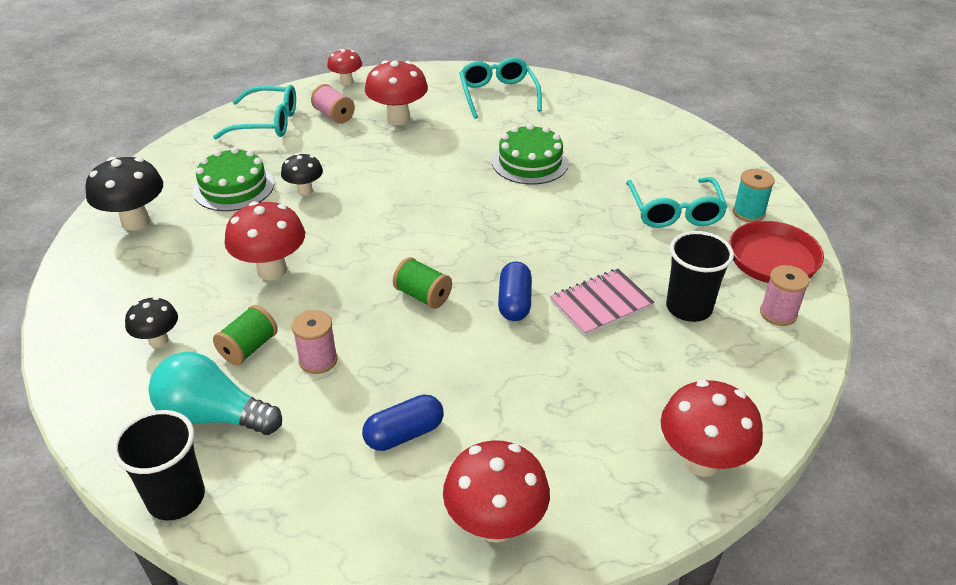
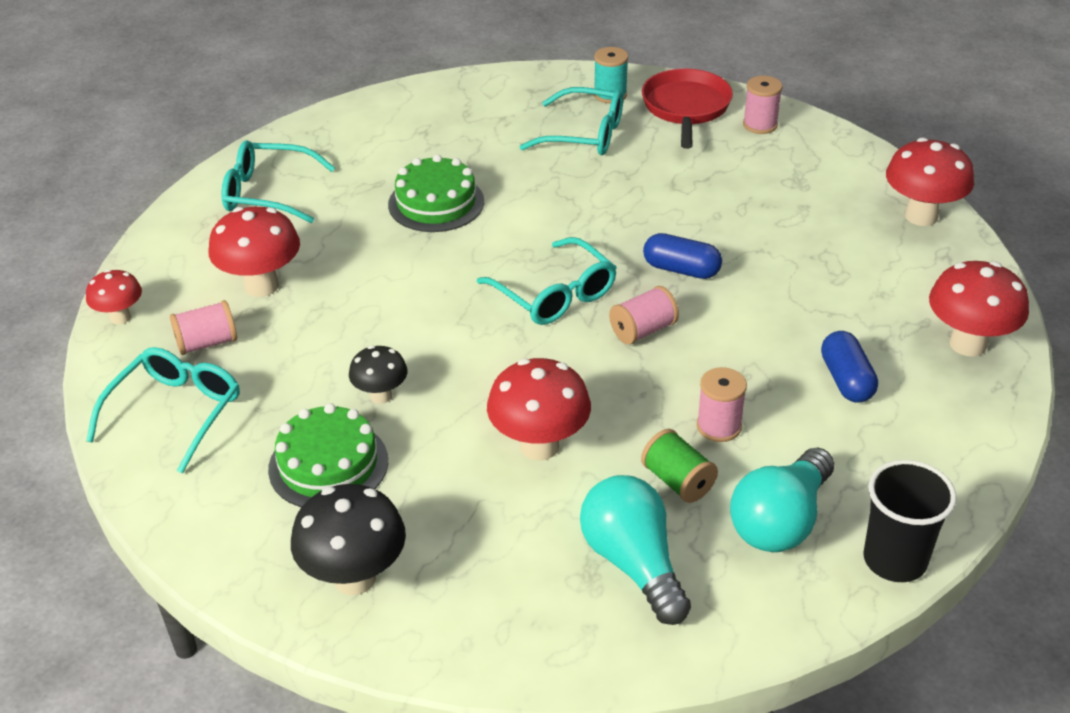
camera: 70 degrees left, 0 degrees up
black mushroom [125,297,178,348] -> turquoise light bulb [580,475,691,625]
green spool [393,257,452,309] -> pink spool [609,286,679,345]
pink notebook [550,269,655,336] -> none
black cup [666,231,734,322] -> none
none -> turquoise glasses [477,237,617,325]

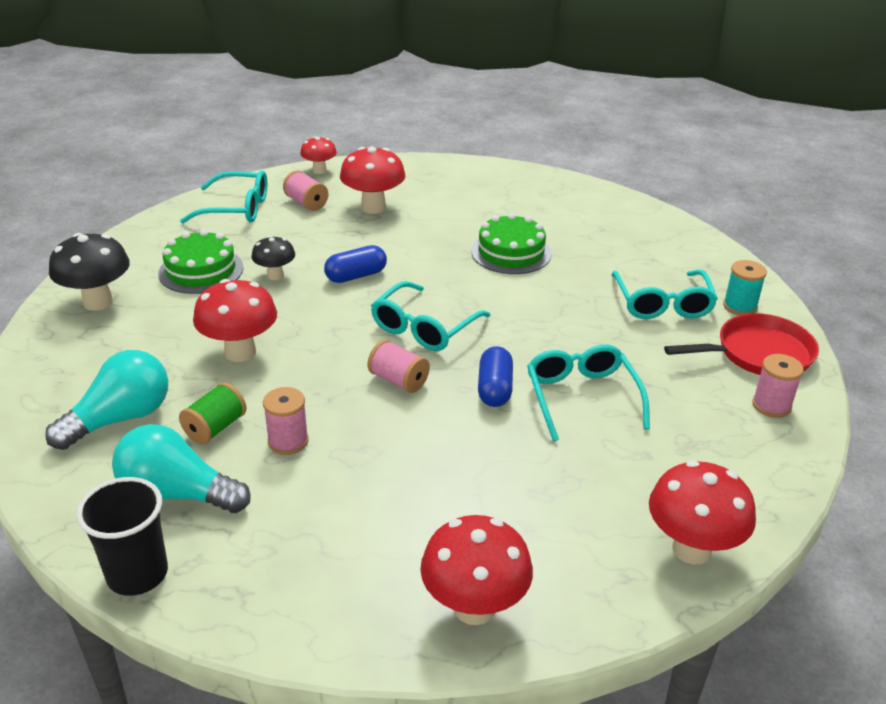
camera: 70 degrees right, 5 degrees down
turquoise glasses [222,140,335,223] -> turquoise glasses moved to [527,345,650,441]
blue capsule [821,331,878,402] -> blue capsule moved to [324,245,387,283]

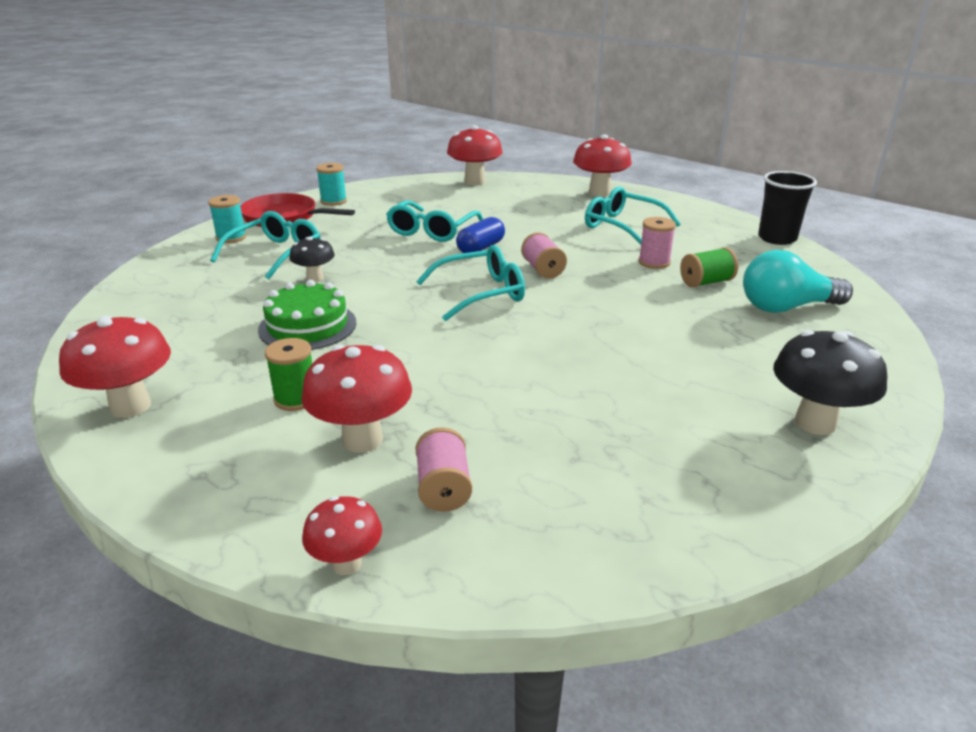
camera: 145 degrees left, 5 degrees down
turquoise light bulb [112,424,251,513] -> none
green cake [158,229,243,294] -> none
turquoise glasses [180,170,267,224] -> turquoise glasses moved to [585,187,681,244]
red mushroom [193,279,277,362] -> red mushroom moved to [59,316,171,418]
black mushroom [252,236,295,280] -> black mushroom moved to [290,237,335,282]
blue capsule [324,245,387,283] -> none
pink spool [752,354,804,418] -> turquoise spool [316,163,347,206]
none -> green spool [265,338,312,411]

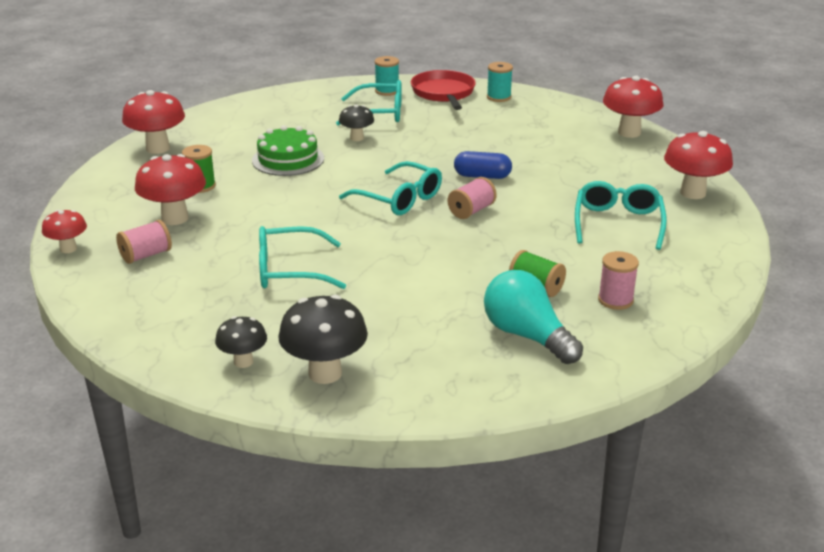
camera: 60 degrees right, 0 degrees up
turquoise glasses [386,200,483,242] -> turquoise glasses moved to [259,226,346,289]
pink spool [639,217,676,269] -> pink spool moved to [598,251,639,310]
black cup [758,171,817,245] -> none
none -> black mushroom [215,316,267,368]

